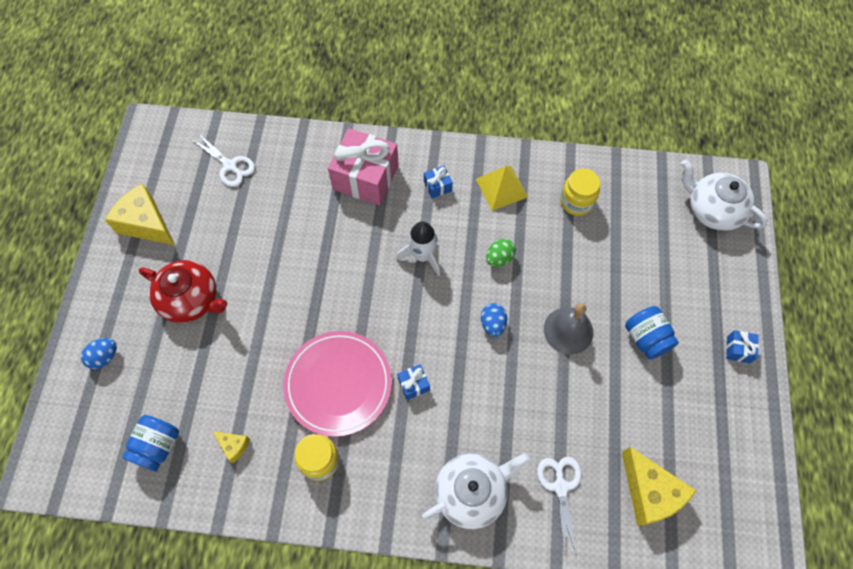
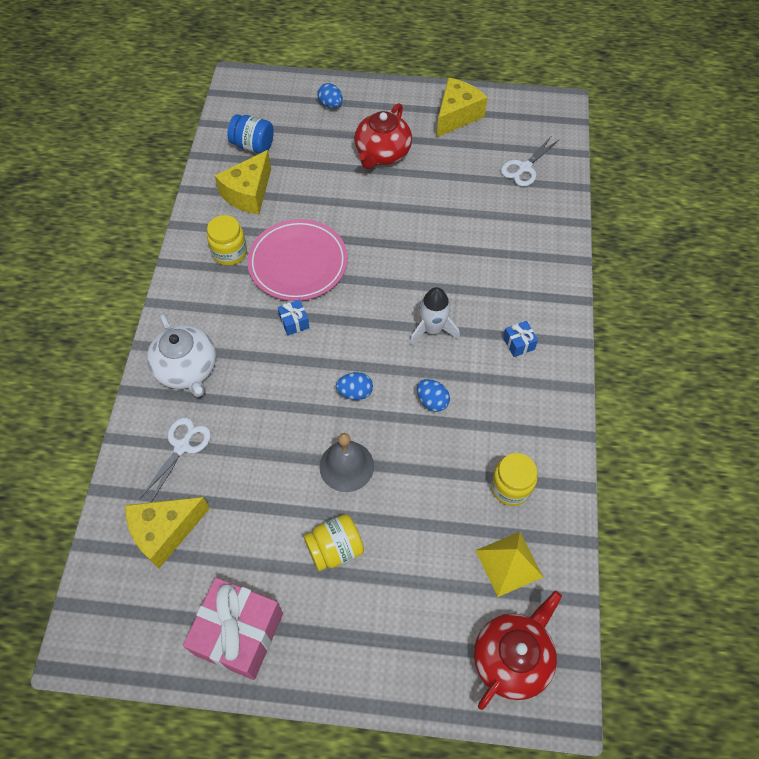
camera: 90 degrees right, 5 degrees down
yellow cheese [213,431,250,463] -> yellow cheese [214,150,271,214], size x2.04
pink gift [328,128,399,205] -> pink gift moved to [183,578,283,680]
yellow pyramid [476,166,528,211] -> yellow pyramid moved to [475,532,543,597]
green egg [486,238,516,267] -> blue egg [417,379,450,412]
white scissors [537,457,581,556] -> white scissors turned 60 degrees counterclockwise [140,417,211,502]
blue jar [625,306,679,360] -> yellow jar [304,514,364,571]
white teapot [681,160,768,231] -> red teapot [474,591,562,710]
blue gift [726,330,759,363] -> none

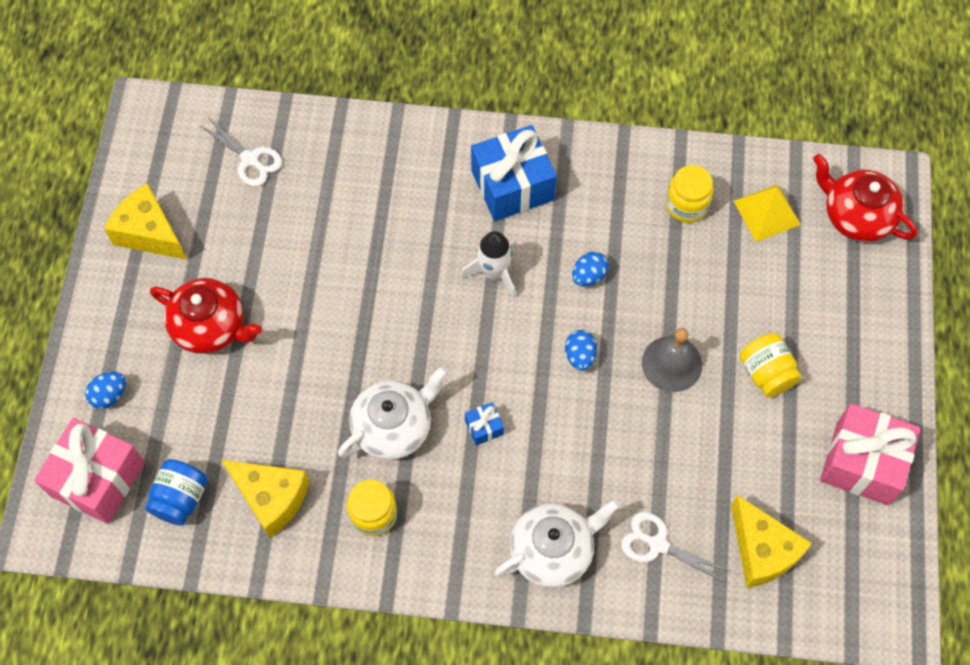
camera: 90 degrees left, 5 degrees up
pink plate [247,219,348,301] -> white teapot [338,366,447,460]
blue gift [503,321,538,357] -> blue gift [471,125,557,221], size x2.33
none -> pink gift [34,418,145,524]

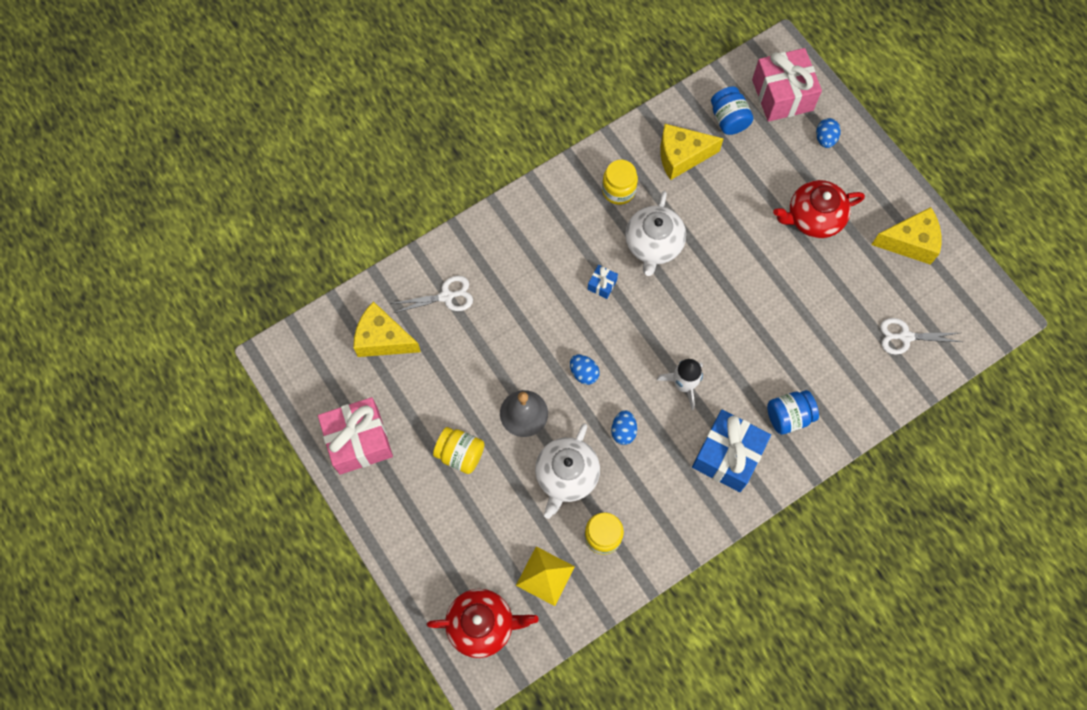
camera: 140 degrees right, 5 degrees up
white teapot [494,500,620,588] -> white teapot moved to [535,423,600,519]
none -> blue jar [767,390,819,435]

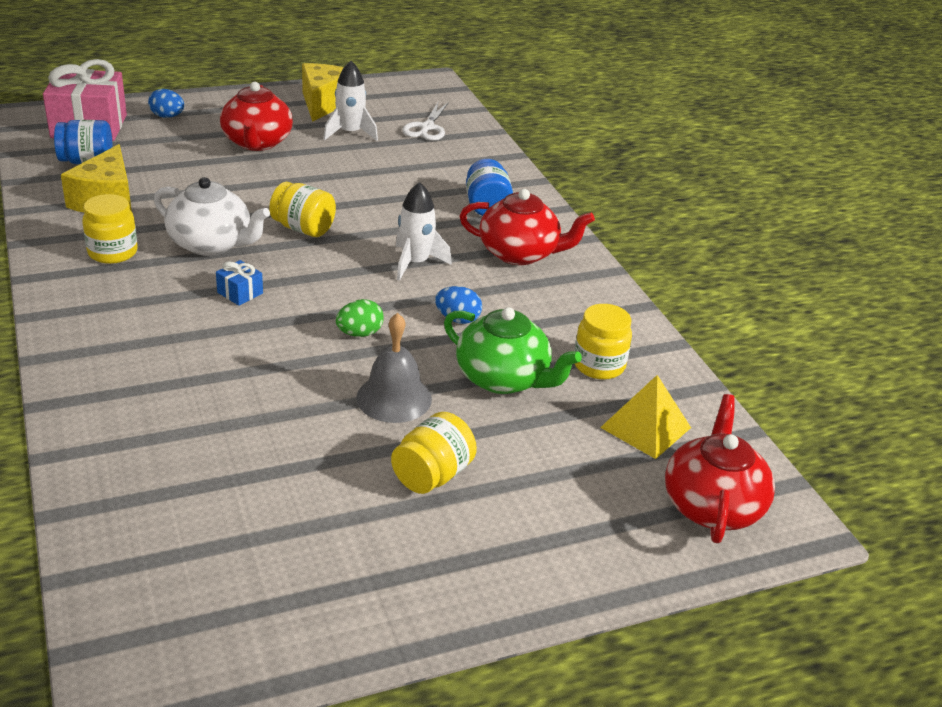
camera: 80 degrees left, 35 degrees down
pink gift [318,397,393,475] -> none
yellow cheese [353,301,421,357] -> none
white scissors [391,276,473,313] -> none
white teapot [535,423,600,519] -> green teapot [444,307,582,394]
blue egg [570,354,600,385] -> green egg [336,299,384,337]
blue gift [692,410,771,492] -> red teapot [460,189,595,265]
none -> yellow jar [269,182,336,237]
none -> white rocket [323,61,378,141]

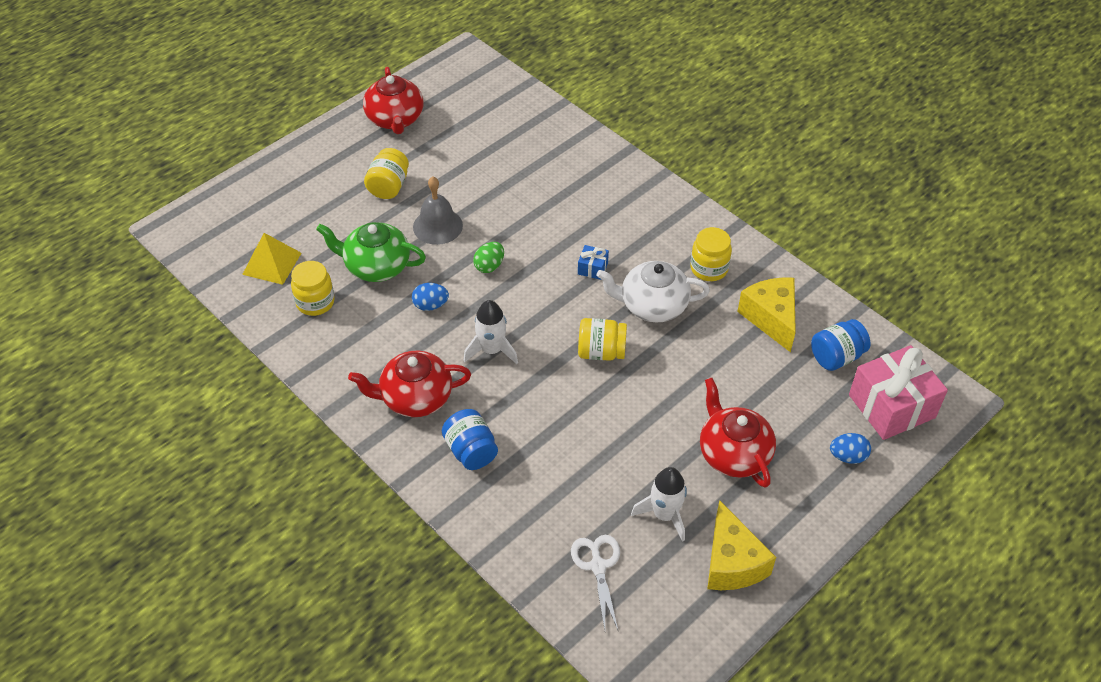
camera: 160 degrees right, 15 degrees up
red teapot [665,394,775,543] -> red teapot moved to [363,67,424,134]

